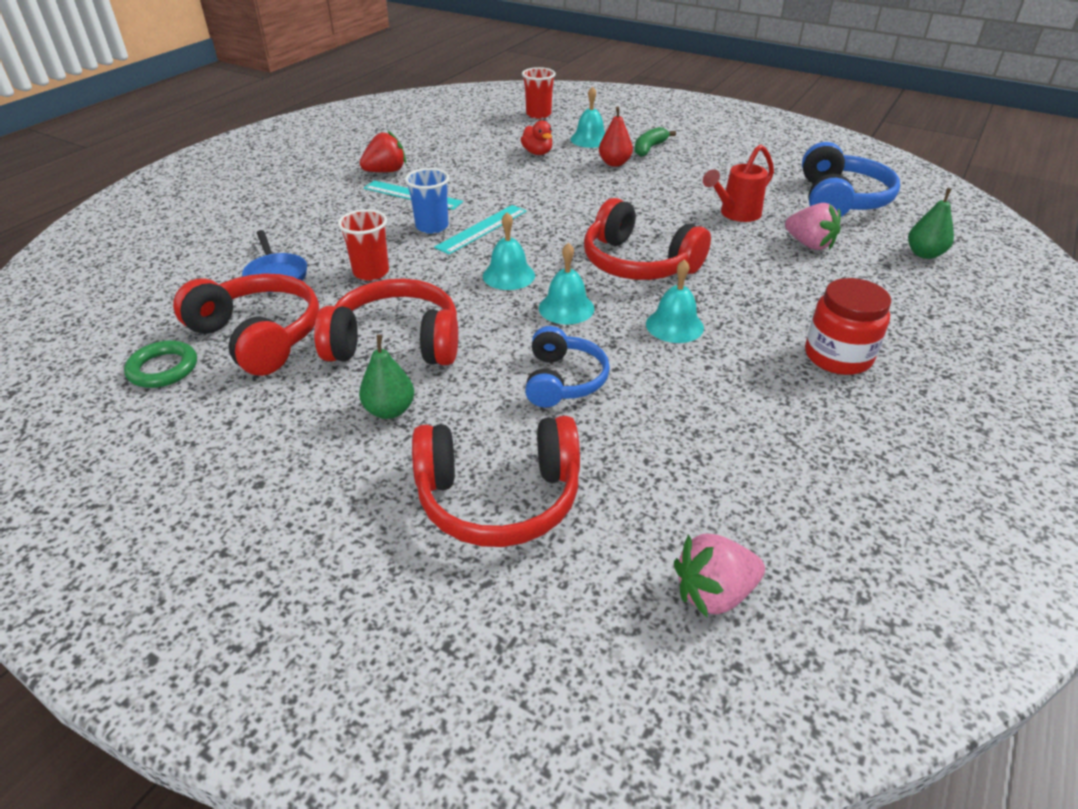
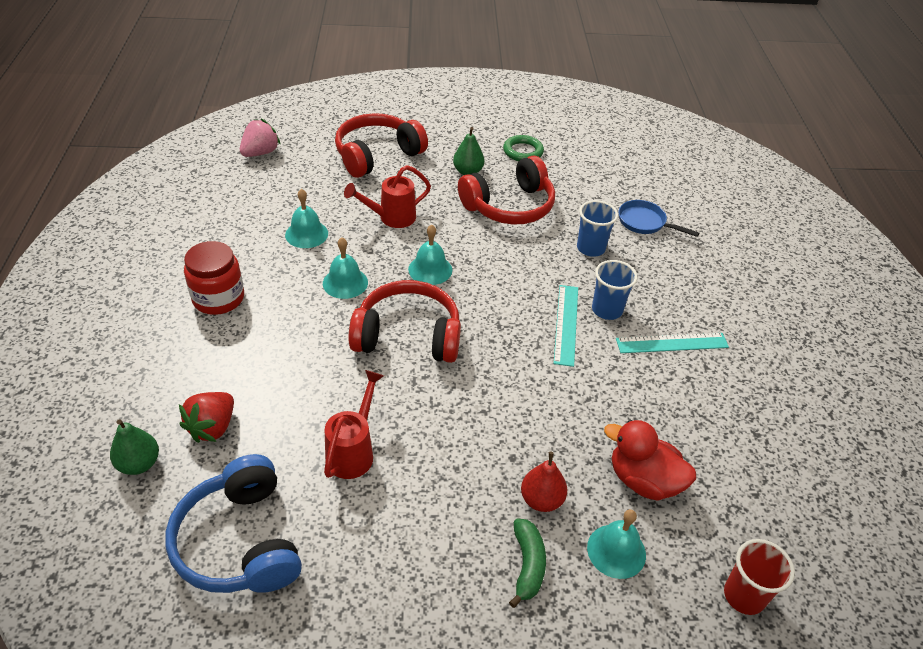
camera: 145 degrees right, 5 degrees up
green ring [124,340,197,388] -> green ring moved to [503,135,544,161]
red headphones [173,274,319,376] -> none
red cup [338,209,389,281] -> blue cup [577,200,618,257]
red strawberry [360,131,406,172] -> red strawberry moved to [179,392,234,443]
turquoise bell [483,212,535,290] -> turquoise bell moved to [285,189,328,248]
red duck [521,120,552,155] -> red duck [604,420,696,501], size x1.55
blue headphones [525,326,610,407] -> red watering can [344,165,431,228]
pink strawberry [785,203,841,250] -> none

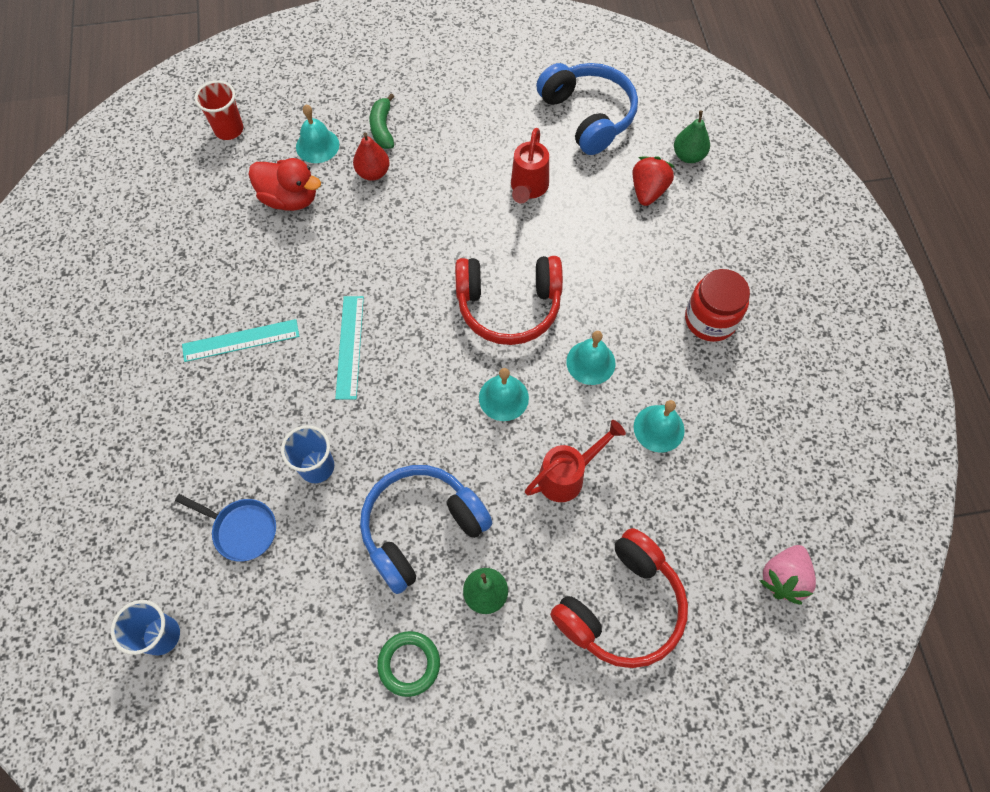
camera: 175 degrees right, 20 degrees up
red headphones [458,155,555,225] -> blue headphones [360,465,493,594]
blue cup [592,260,638,320] -> blue cup moved to [111,600,180,655]

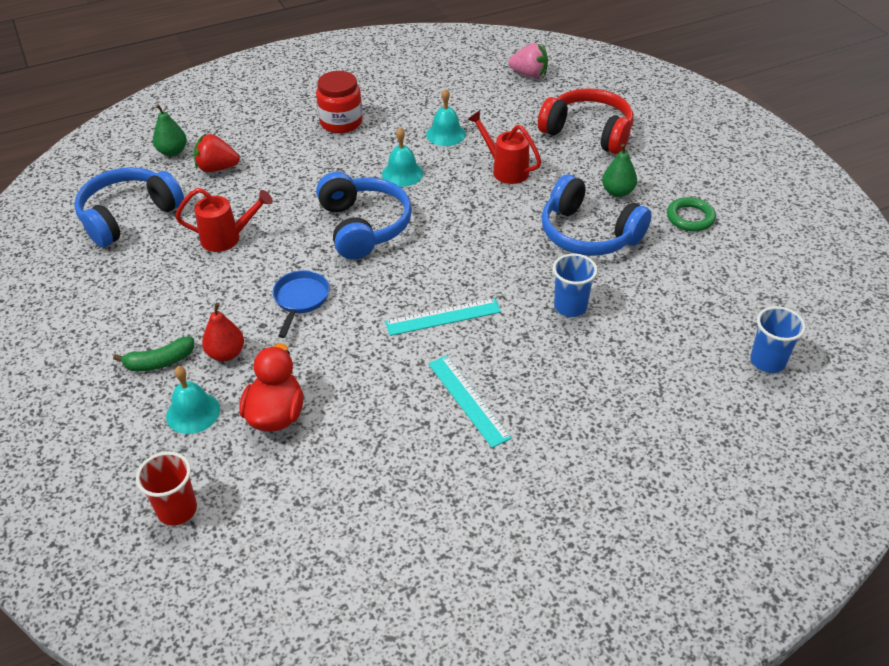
camera: 105 degrees left, 20 degrees down
blue pan [175,494,276,562] -> blue pan moved to [273,270,329,338]
red headphones [455,256,563,345] -> blue headphones [316,172,412,260]
turquoise bell [479,368,529,421] -> none

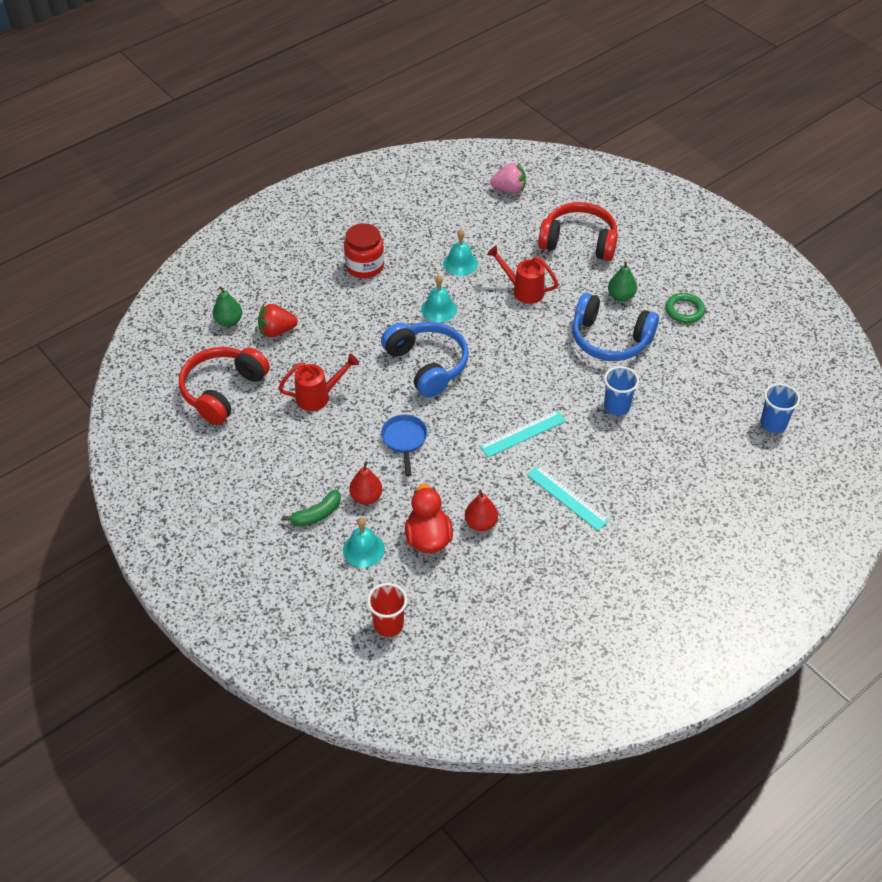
camera: 15 degrees left, 5 degrees up
blue headphones [74,167,184,247] -> red headphones [179,347,270,425]
none -> red pear [465,490,498,531]

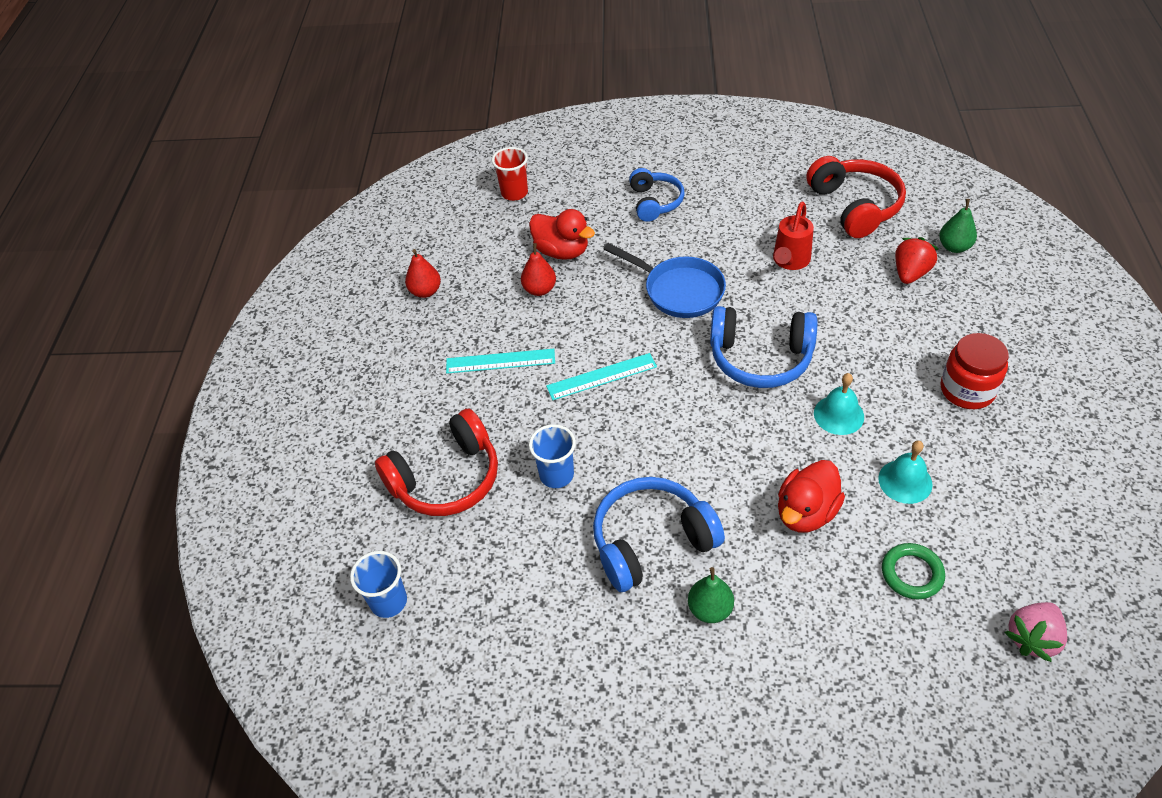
camera: 135 degrees right, 0 degrees up
green banana [282,489,341,527] -> blue headphones [629,168,685,222]
turquoise bell [343,518,385,568] -> none
red pear [349,461,382,505] -> red pear moved to [405,249,441,298]
blue pan [381,415,427,476] -> blue pan [604,243,726,318], size x1.51
turquoise ruler [480,410,566,457] -> turquoise ruler turned 60 degrees clockwise [546,353,657,400]
red watering can [487,246,558,304] -> red duck [778,460,845,532]
red headphones [538,202,618,261] -> red headphones moved to [375,409,498,516]
green ring [665,293,705,323] -> green ring moved to [882,543,945,599]

